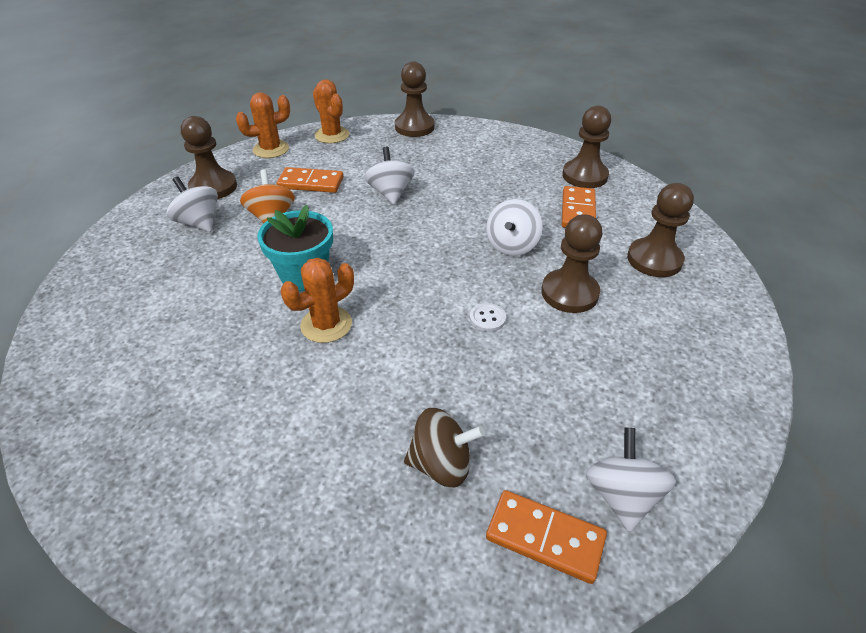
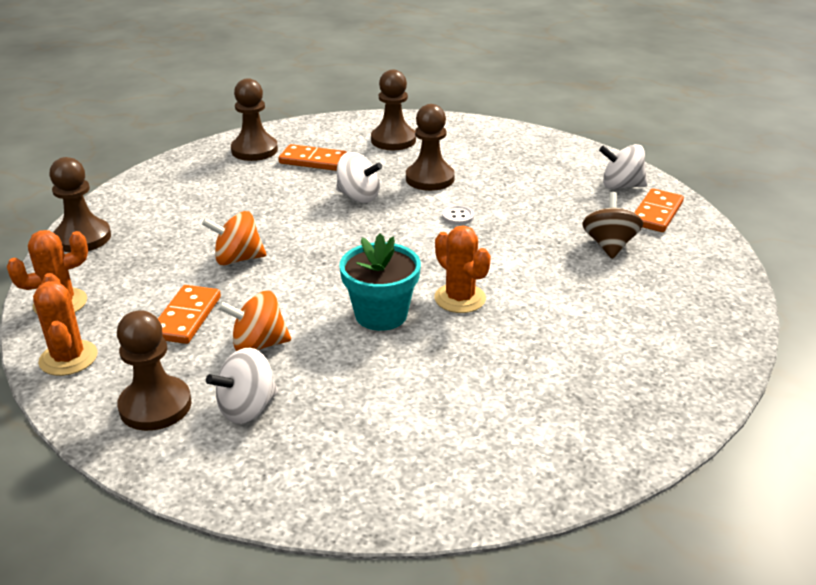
camera: 85 degrees left, 10 degrees down
white spinning top [365,147,414,205] -> orange spinning top [202,211,266,265]

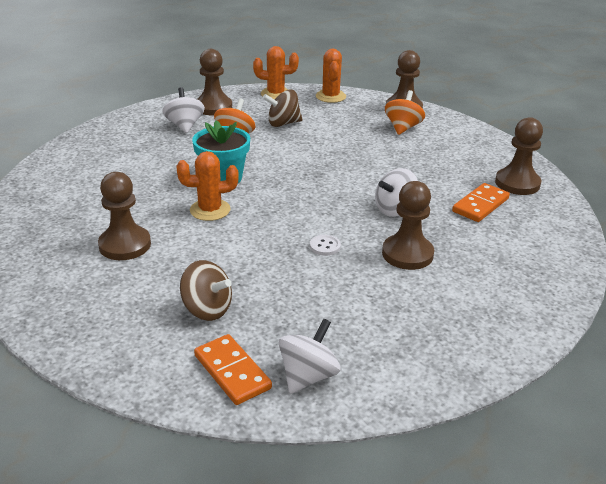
camera: 115 degrees right, 0 degrees up
orange domino [158,285,221,344] -> brown spinning top [263,89,303,127]
orange spinning top [202,211,266,265] -> orange spinning top moved to [385,90,425,135]
brown pawn [371,70,416,150] -> brown pawn moved to [98,172,151,260]

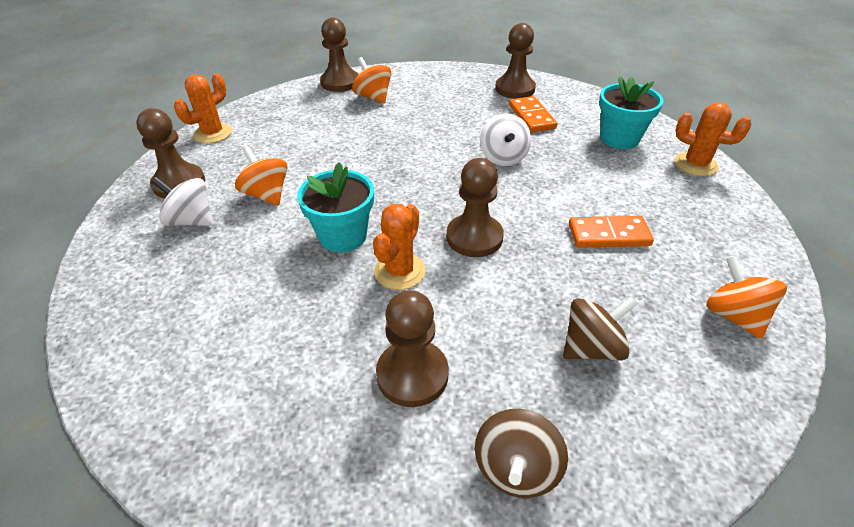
camera: 55 degrees left, 10 degrees up
orange domino [194,334,272,405] -> orange domino moved to [569,216,654,248]
brown spinning top [263,89,303,127] -> brown spinning top moved to [475,409,568,498]
white spinning top [279,319,340,394] -> orange spinning top [706,256,787,339]
white button [310,235,341,256] -> none
orange cactus [316,49,346,103] -> orange cactus moved to [675,102,751,176]
brown pawn [382,181,434,270] -> brown pawn moved to [447,158,504,257]
none -> turquoise flower pot [599,76,664,149]

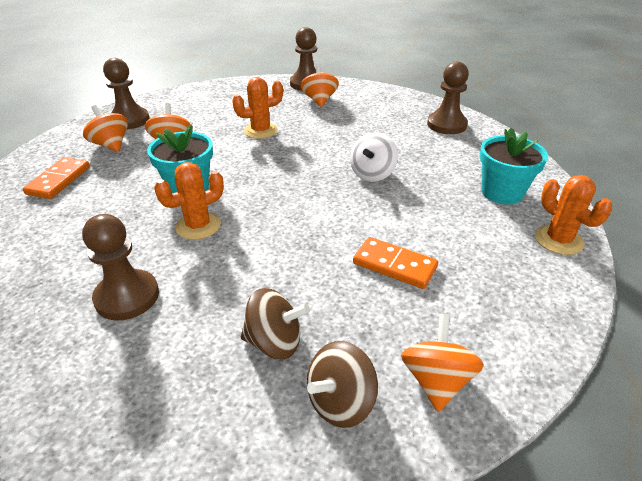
camera: 30 degrees right, 5 degrees down
white spinning top [151,177,214,226] -> orange spinning top [83,105,128,152]
orange cactus [174,73,232,143] -> orange cactus moved to [232,77,283,139]
brown pawn [447,158,504,257] -> none
brown spinning top [475,409,568,498] -> brown spinning top moved to [307,341,378,428]
orange domino [509,96,557,133] -> orange domino moved to [23,157,90,199]

